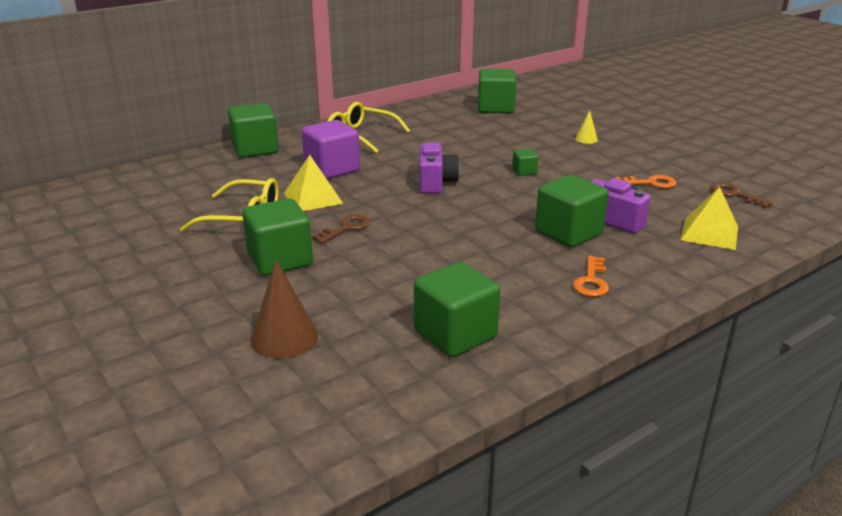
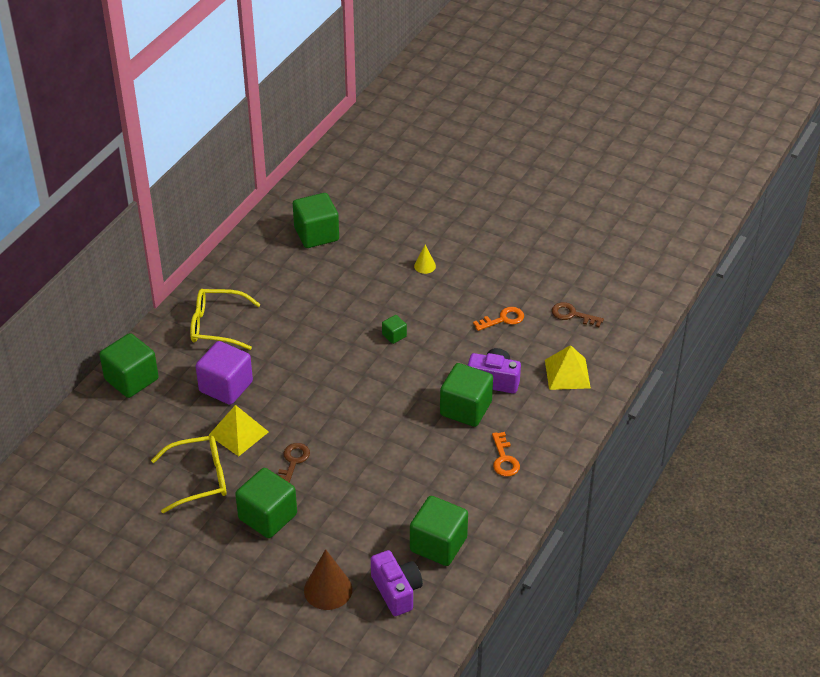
camera: 25 degrees left, 15 degrees up
purple camera [419,143,460,194] -> purple camera moved to [371,550,423,616]

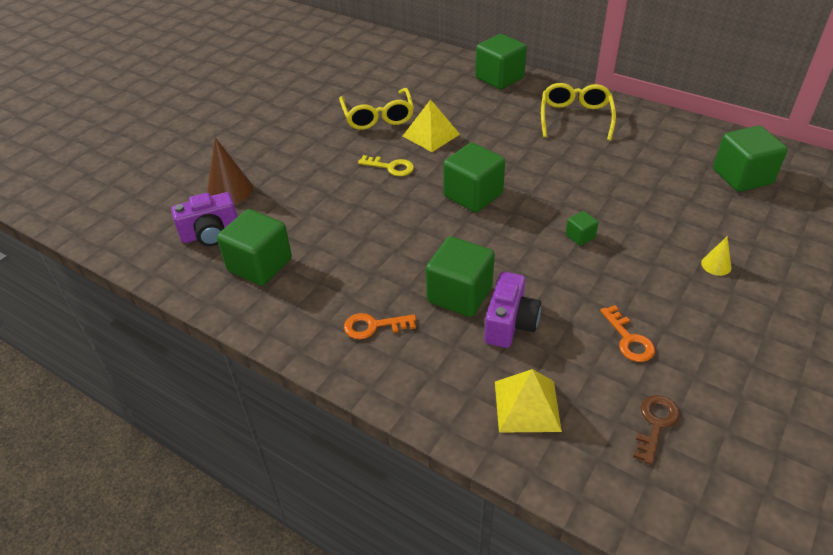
camera: 95 degrees right, 0 degrees up
purple cube [196,341,253,405] -> none
green cube [235,468,297,538] -> green cube moved to [443,143,505,213]
brown key [278,443,310,483] -> yellow key [358,155,414,176]

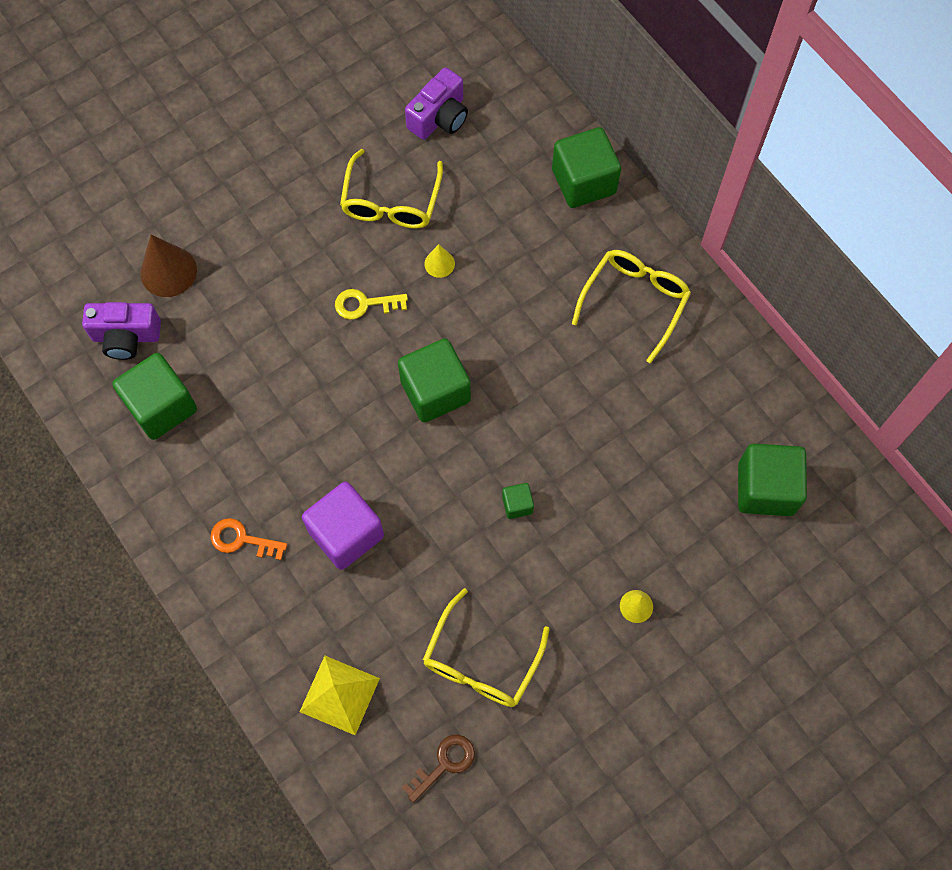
camera: 20 degrees right, 25 degrees up
yellow key [358,155,414,176] -> yellow key turned 135 degrees clockwise [335,289,408,320]
yellow pyramid [403,99,460,152] -> yellow cone [424,244,455,278]
green cube [426,236,495,317] -> purple cube [302,482,384,570]
purple camera [484,272,541,348] -> purple camera moved to [405,67,468,140]
orange key [600,305,655,362] -> yellow glasses [423,588,550,707]

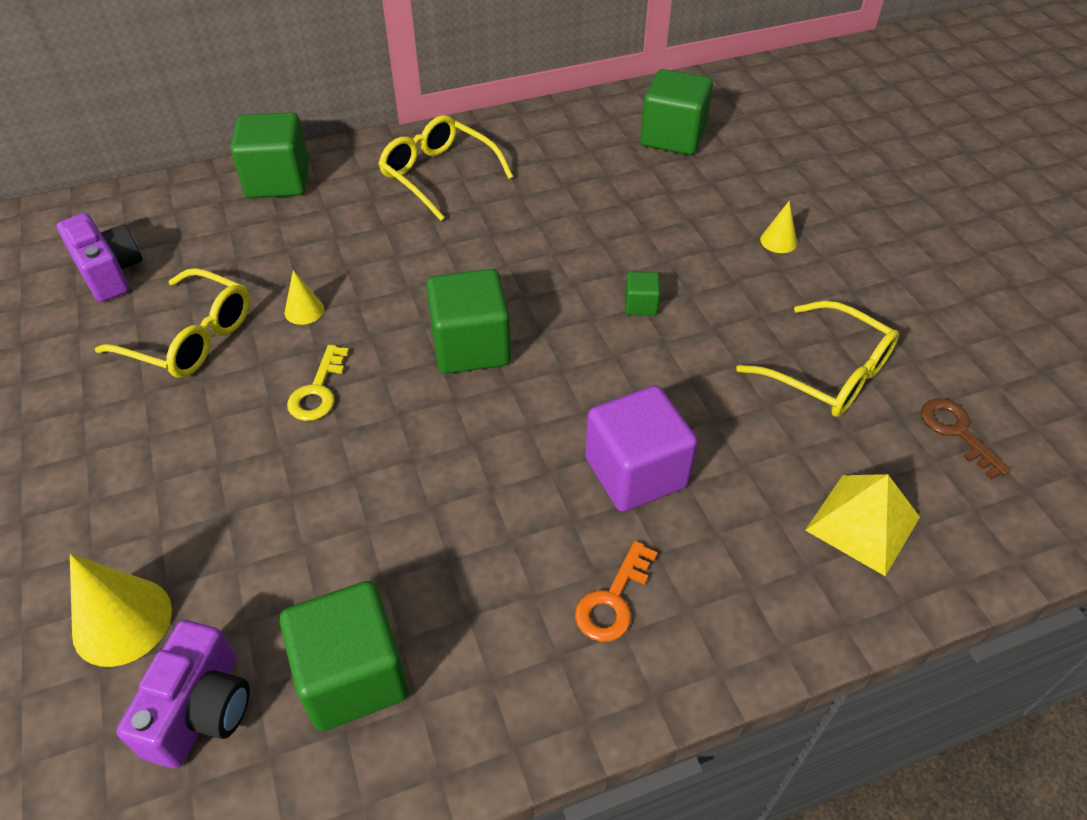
camera: 75 degrees left, 20 degrees down
brown cone [140,235,197,297] -> yellow cone [70,554,172,667]

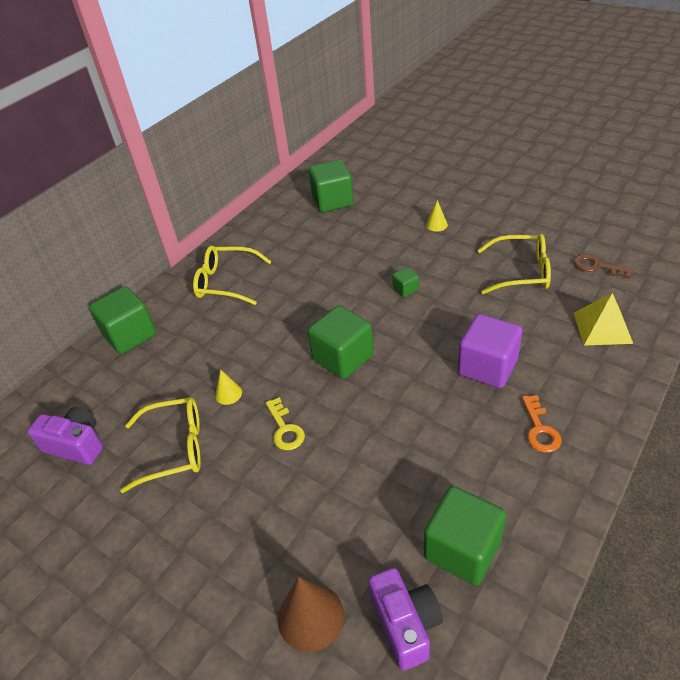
camera: 30 degrees left, 5 degrees down
yellow cone [70,554,172,667] -> brown cone [278,577,344,652]

